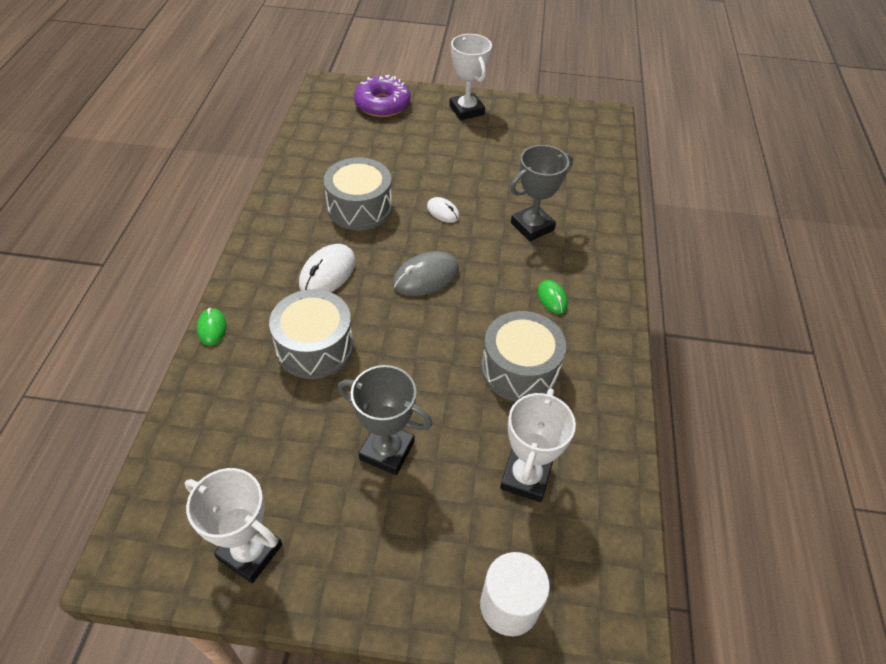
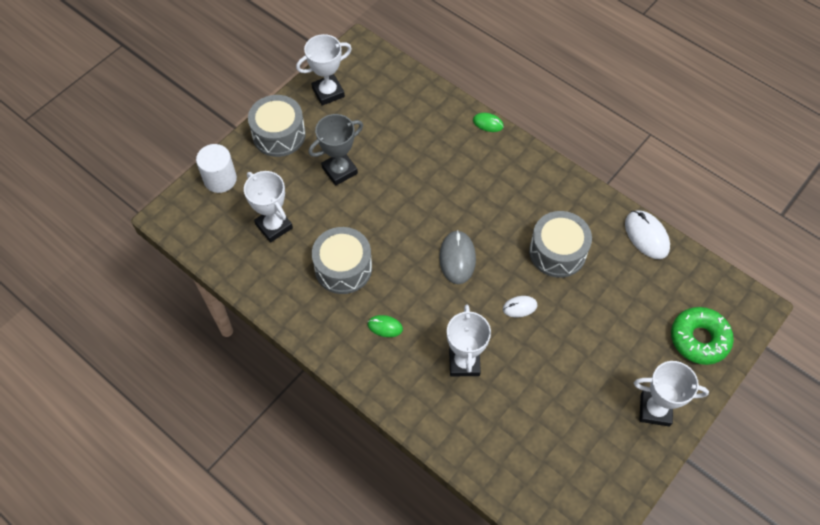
camera: 125 degrees right, 10 degrees up
grey drum [269,289,354,379] -> grey drum moved to [248,95,306,157]
white mouse [299,244,356,292] -> white mouse moved to [625,210,670,259]
purple donut [354,75,410,117] -> green donut [671,307,734,365]
grey trophy [510,145,573,241] -> white trophy [447,305,491,376]

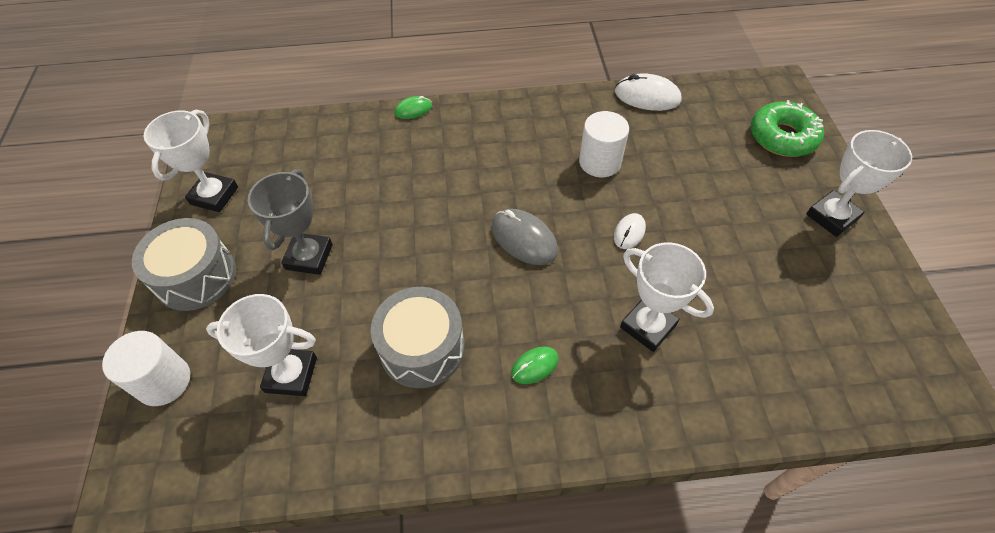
camera: 45 degrees left, 5 degrees down
grey drum [529,211,592,278] -> white cylinder [579,111,629,177]

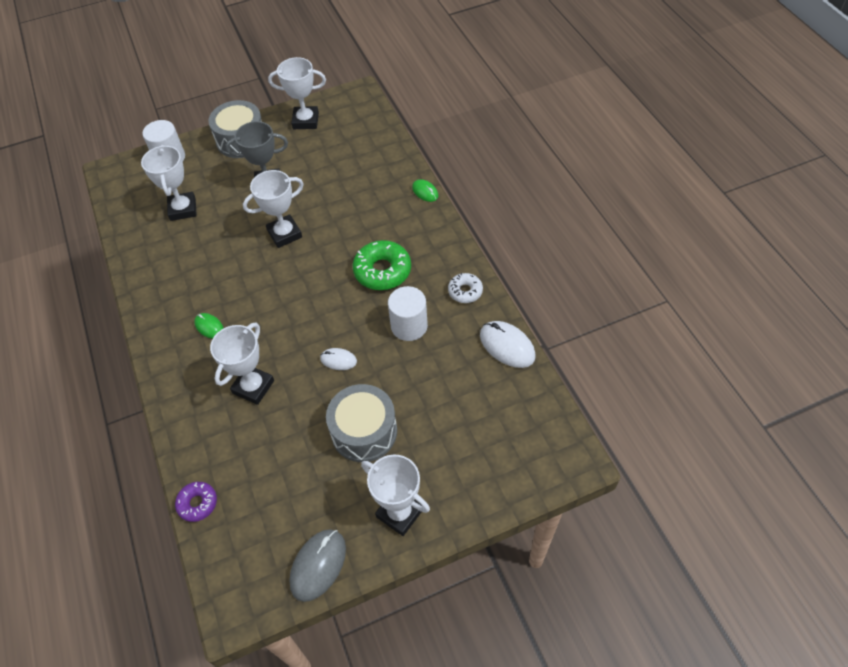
camera: 75 degrees right, 0 degrees up
grey drum [371,287,465,388] -> grey drum moved to [326,384,397,462]
grey mouse [491,209,558,265] -> grey mouse moved to [289,529,346,602]
white mouse [615,74,682,111] -> white mouse turned 45 degrees counterclockwise [480,321,536,368]
green donut [751,100,824,157] -> green donut moved to [353,240,411,290]
none -> purple donut [175,482,217,522]
none -> white trophy [243,170,304,248]
none -> white donut [448,273,483,303]

